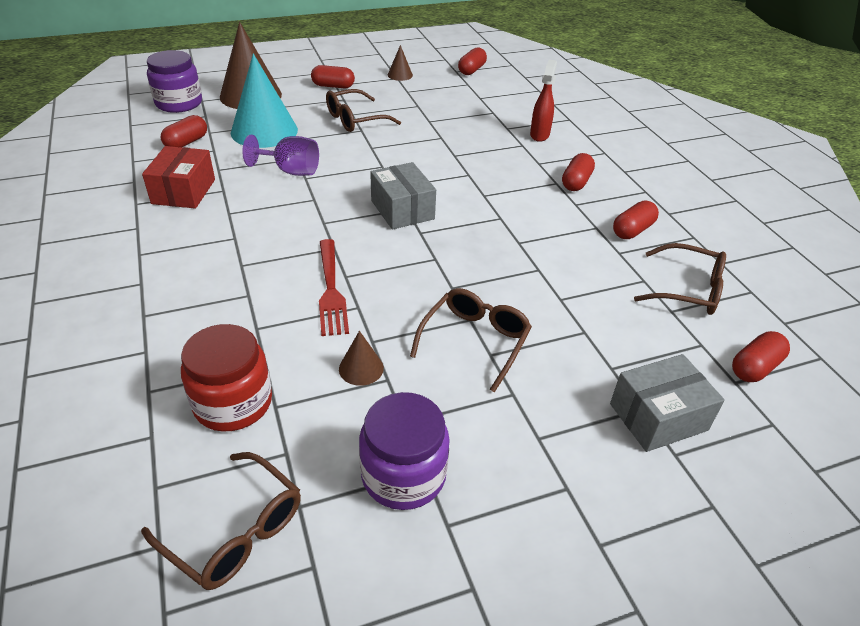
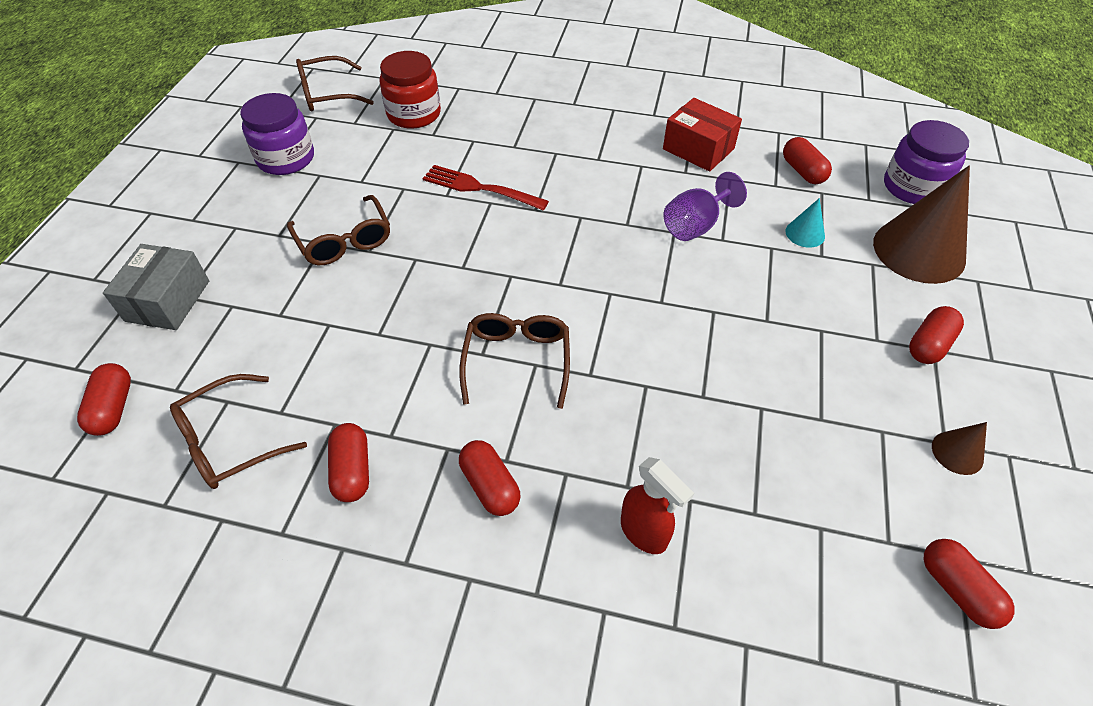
camera: 125 degrees right, 10 degrees up
turquoise cone [231,54,298,148] -> turquoise cone [785,198,825,248], size x0.45
brown glasses [326,89,401,132] -> brown glasses moved to [459,313,570,409]
brown cone [339,331,384,386] -> none
grey box [370,162,436,230] -> none

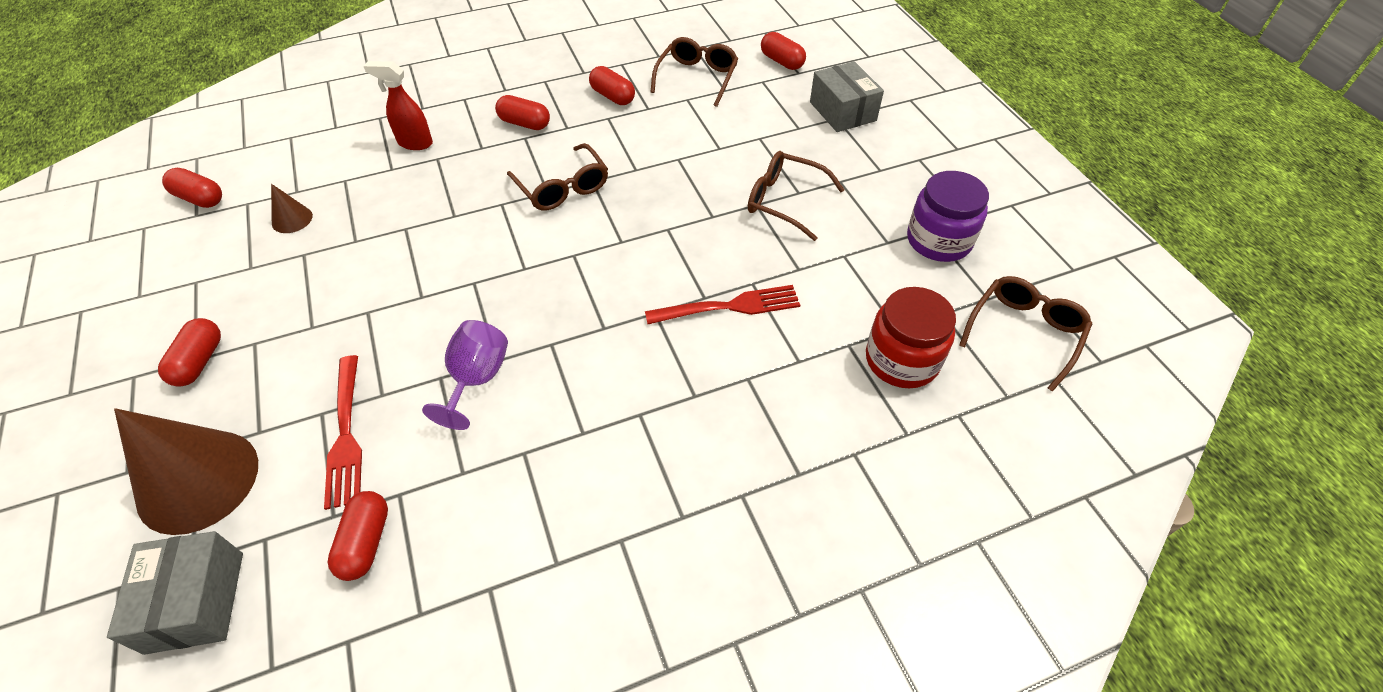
camera: 145 degrees right, 0 degrees up
red box [663,98,742,172] -> none
red capsule [783,137,832,184] -> red capsule turned 60 degrees clockwise [328,491,388,581]
turquoise cone [785,198,825,248] -> red fork [324,355,362,510]
purple jar [884,120,969,204] -> grey box [107,531,243,655]
brown cone [932,422,987,475] -> brown cone moved to [271,184,313,233]

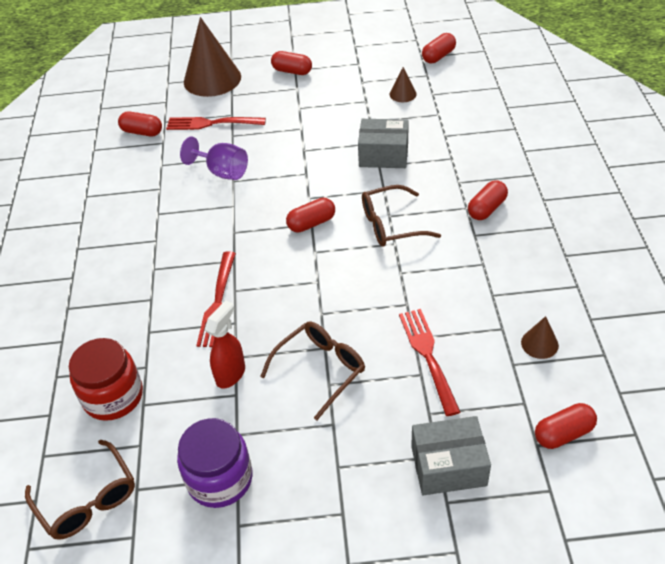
camera: 110 degrees right, 5 degrees down
grey box [107,531,243,655] -> grey box moved to [358,119,409,168]
red spray bottle [364,61,433,150] -> red spray bottle moved to [204,300,245,388]
red capsule [589,66,635,105] -> red capsule moved to [286,198,335,233]
brown glasses [651,37,738,107] -> brown cone [521,316,559,359]
none -> red fork [399,309,460,416]

